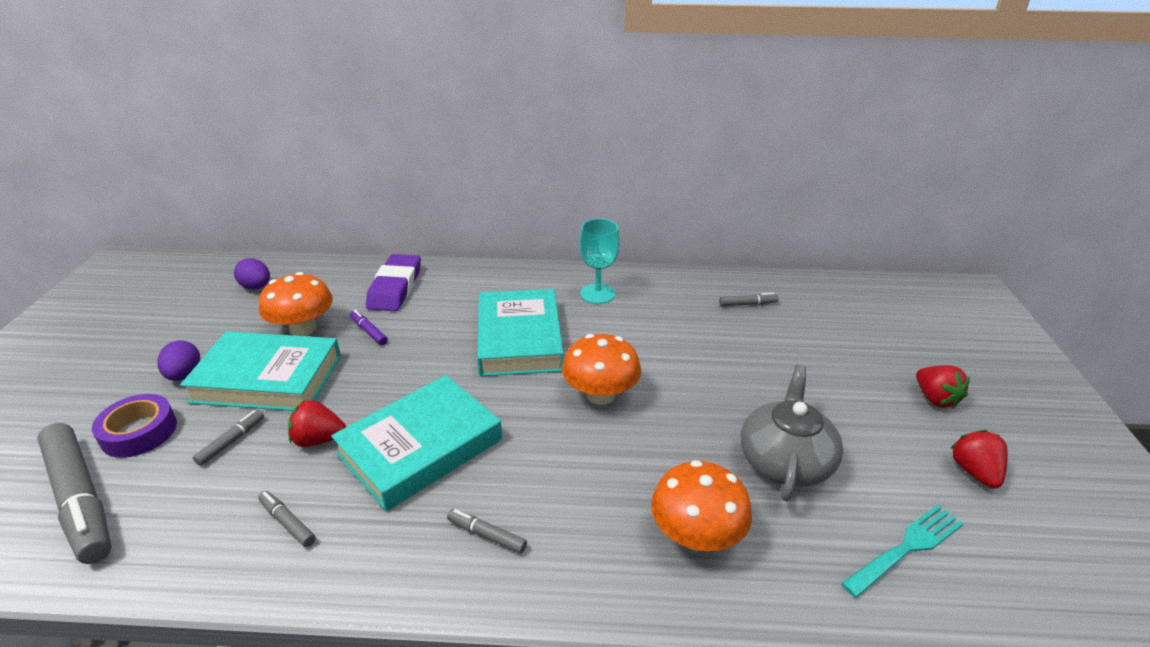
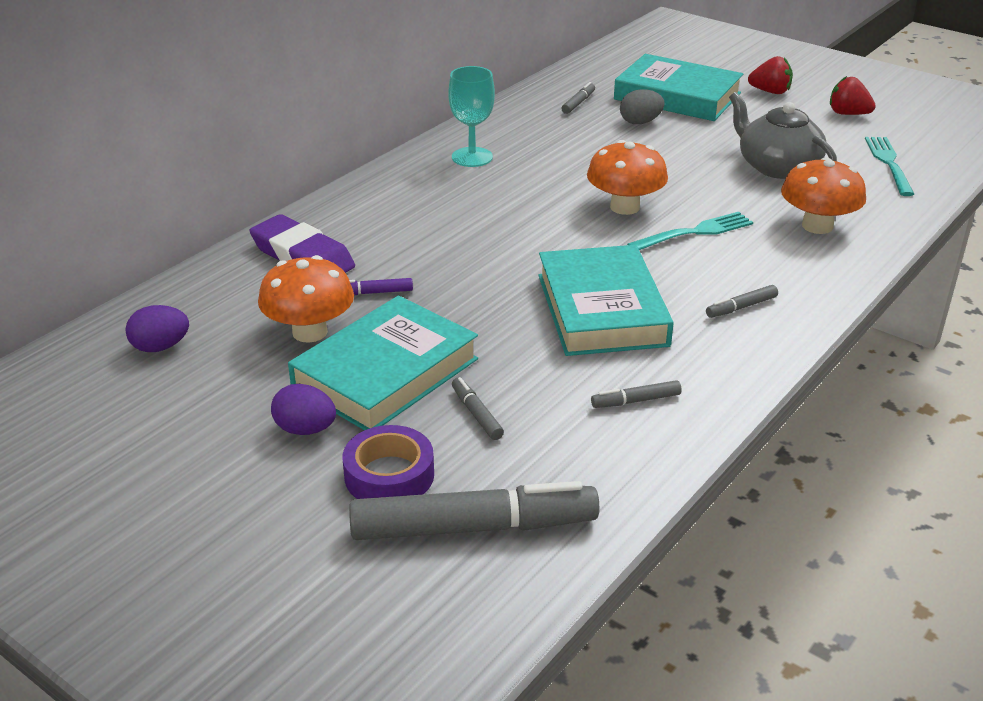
camera: 55 degrees left, 0 degrees up
red strawberry [288,400,346,447] -> none
turquoise book [477,289,564,376] -> turquoise book moved to [614,54,743,121]
none -> grey egg [620,89,665,124]
none -> turquoise fork [627,212,753,250]

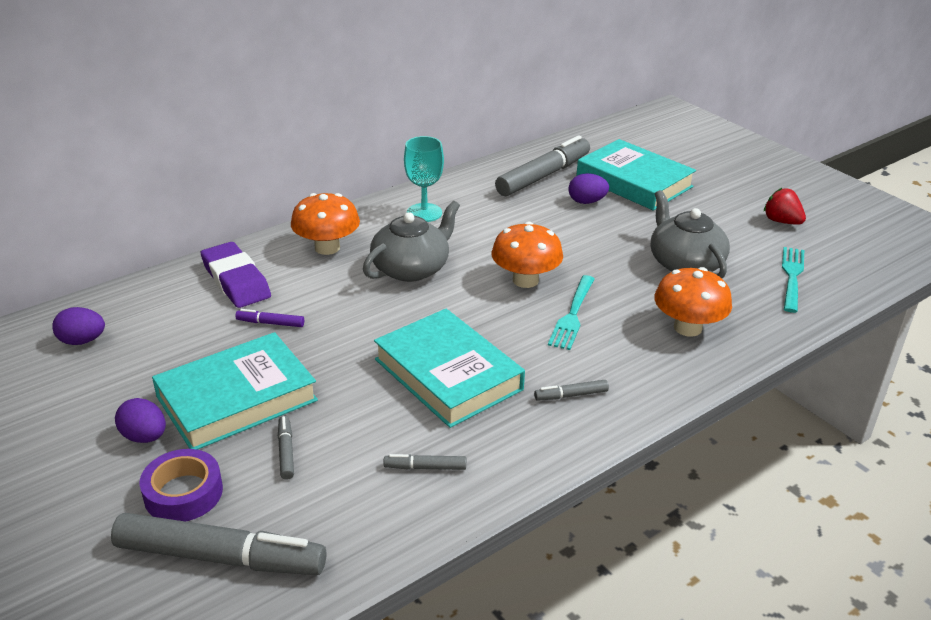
camera: 15 degrees right, 0 degrees up
orange mushroom [258,255,354,343] -> orange mushroom moved to [291,193,360,255]
turquoise book [538,245,674,356] -> turquoise book turned 45 degrees counterclockwise [374,309,525,428]
grey marker [561,82,595,114] -> grey marker [495,135,590,196], size x2.34
grey egg [620,89,665,124] -> purple egg [568,173,609,204]
turquoise fork [627,212,753,250] -> turquoise fork turned 120 degrees clockwise [548,275,595,350]
red strawberry [748,56,793,94] -> none
none -> grey teapot [363,201,460,282]

